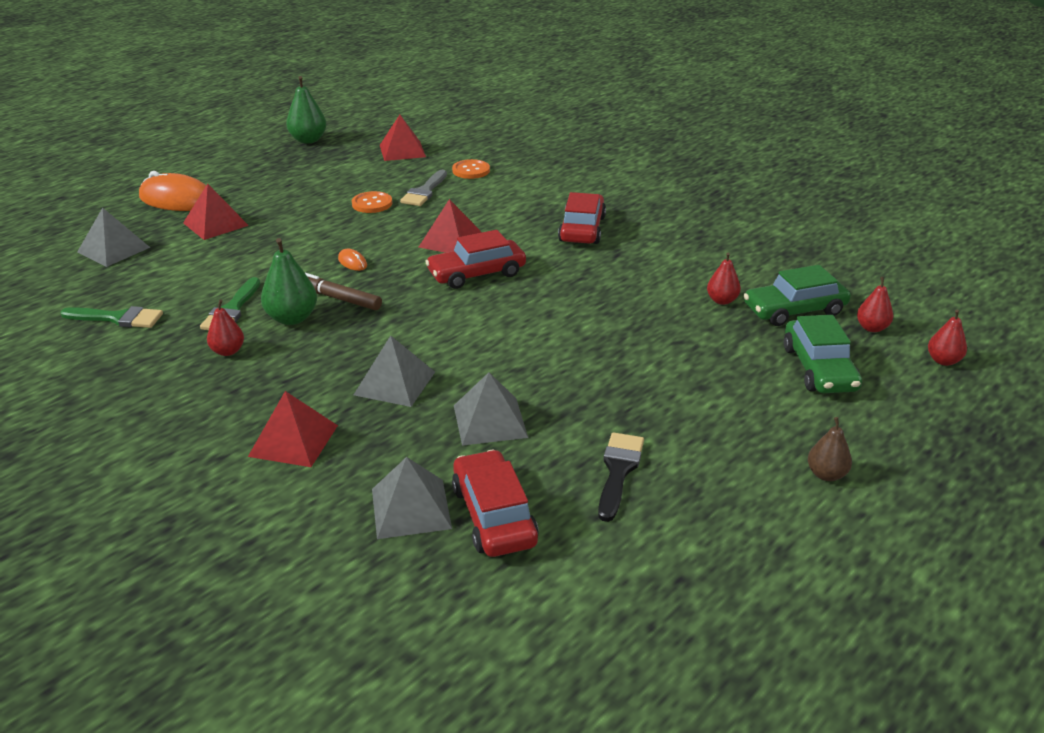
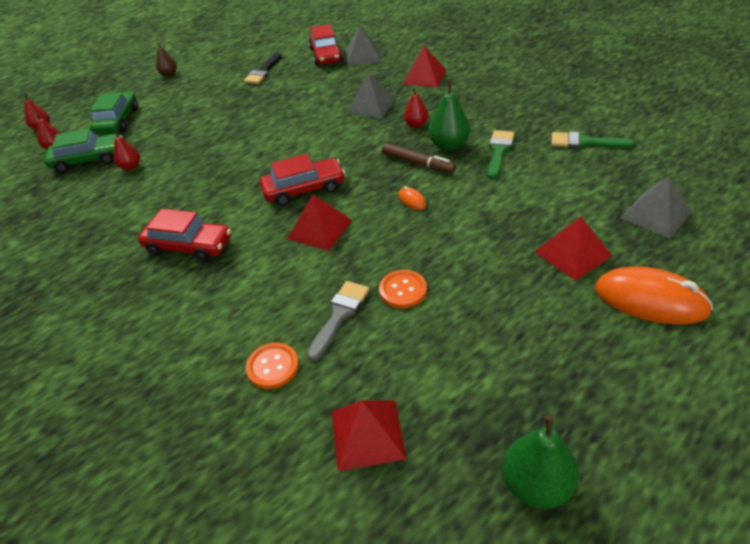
camera: 170 degrees left, 10 degrees up
red pear [207,299,244,356] -> red pear moved to [404,88,428,128]
grey pyramid [454,372,528,446] -> none
red car [558,192,606,244] -> red car turned 90 degrees counterclockwise [138,209,231,262]

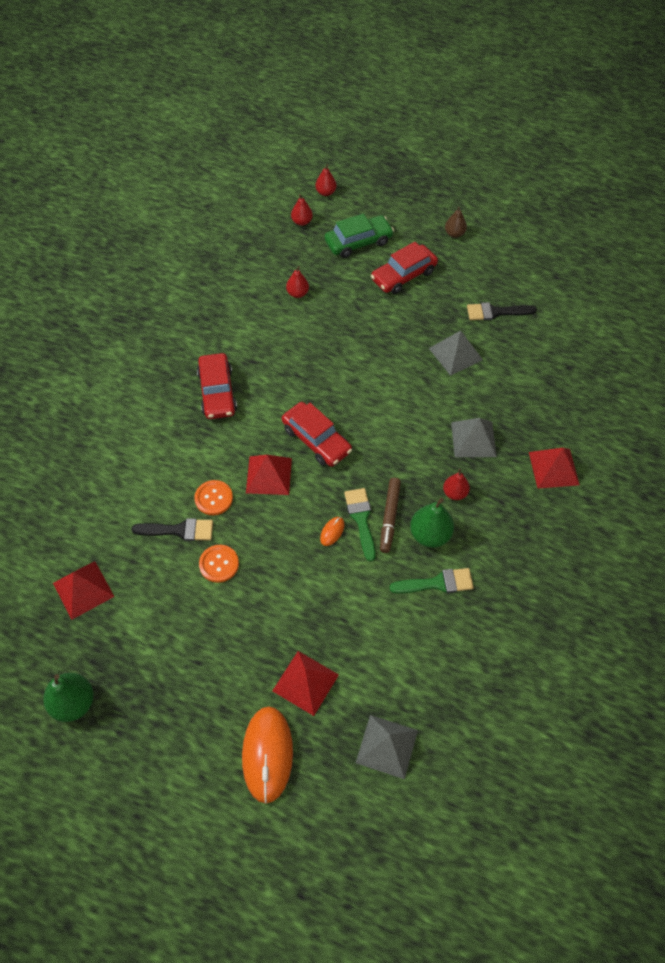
camera: 60 degrees right, 15 degrees up
green car [44,128,123,173] -> none
orange button [246,343,299,389] -> orange button moved to [194,480,233,515]
grey brush [307,281,370,361] -> black brush [132,518,213,541]
red car [309,24,343,66] -> red car moved to [371,242,438,294]
grey pyramid [346,26,381,66] -> grey pyramid moved to [429,331,483,376]
green brush [551,132,635,148] -> green brush moved to [344,488,376,561]

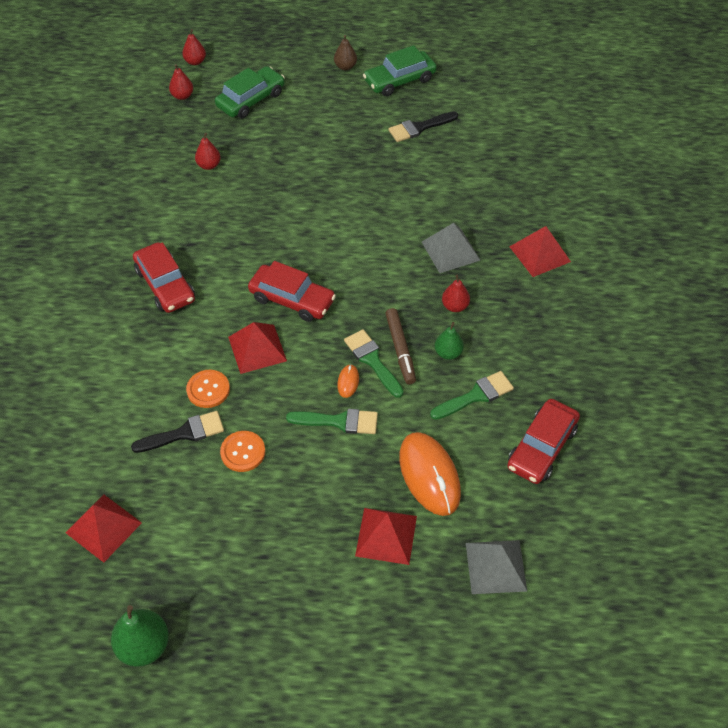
camera: 20 degrees left, 5 degrees down
orange mouse [242,706,293,803] -> orange mouse moved to [399,432,461,516]
red car [371,242,438,294] -> red car moved to [507,399,580,484]
green pear [410,498,454,548] -> green pear [435,322,464,360], size x0.62
grey pyramid [429,331,483,376] -> none
none -> green brush [286,409,378,434]
none -> green car [363,45,437,96]

